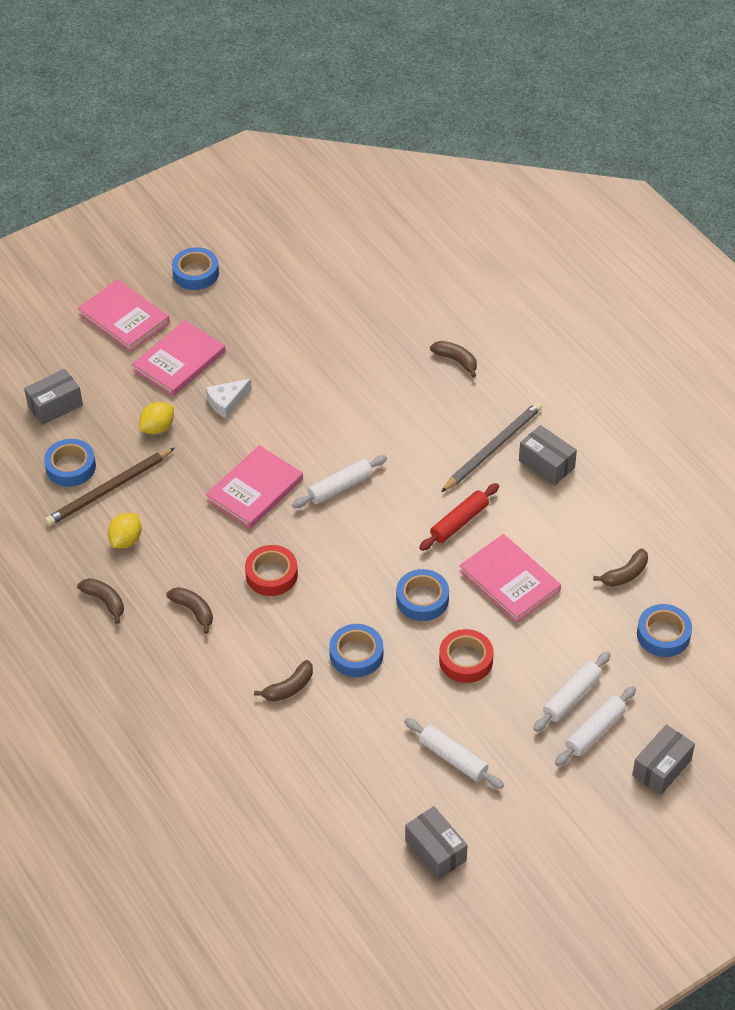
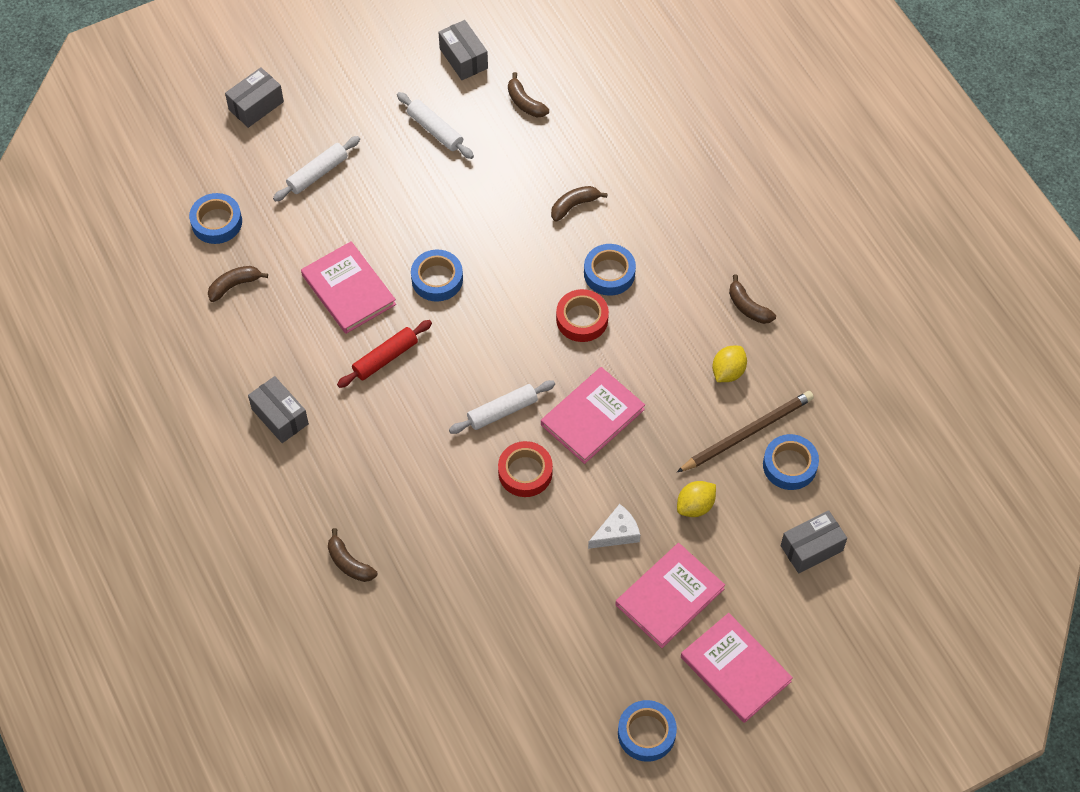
camera: 175 degrees left, 10 degrees up
brown banana [166,587,213,634] -> brown banana moved to [508,72,549,117]
blue tape [329,624,383,677] -> blue tape moved to [584,244,636,296]
red tape [439,629,493,683] -> red tape moved to [498,441,553,497]
grey pencil [441,402,542,492] -> none
white rolling pin [555,686,636,766] -> none

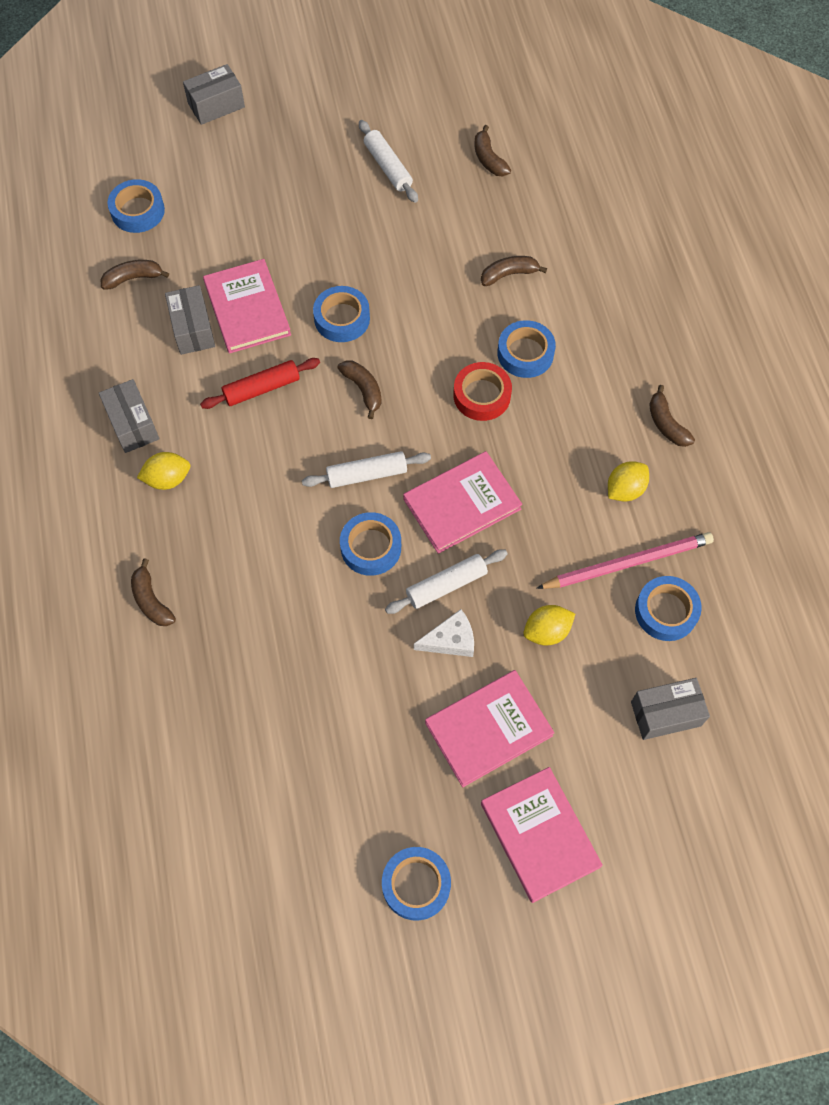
camera: 15 degrees right, 5 degrees up
white rolling pin [273,136,360,202] -> white rolling pin moved to [385,549,508,614]
grey box [438,20,488,80] -> grey box moved to [165,285,215,355]
red tape [498,441,553,497] -> blue tape [340,512,401,576]
brown pencil [677,391,814,472] -> pink pencil [536,532,714,589]
none -> yellow lemon [137,452,190,490]
none -> brown banana [337,361,382,419]

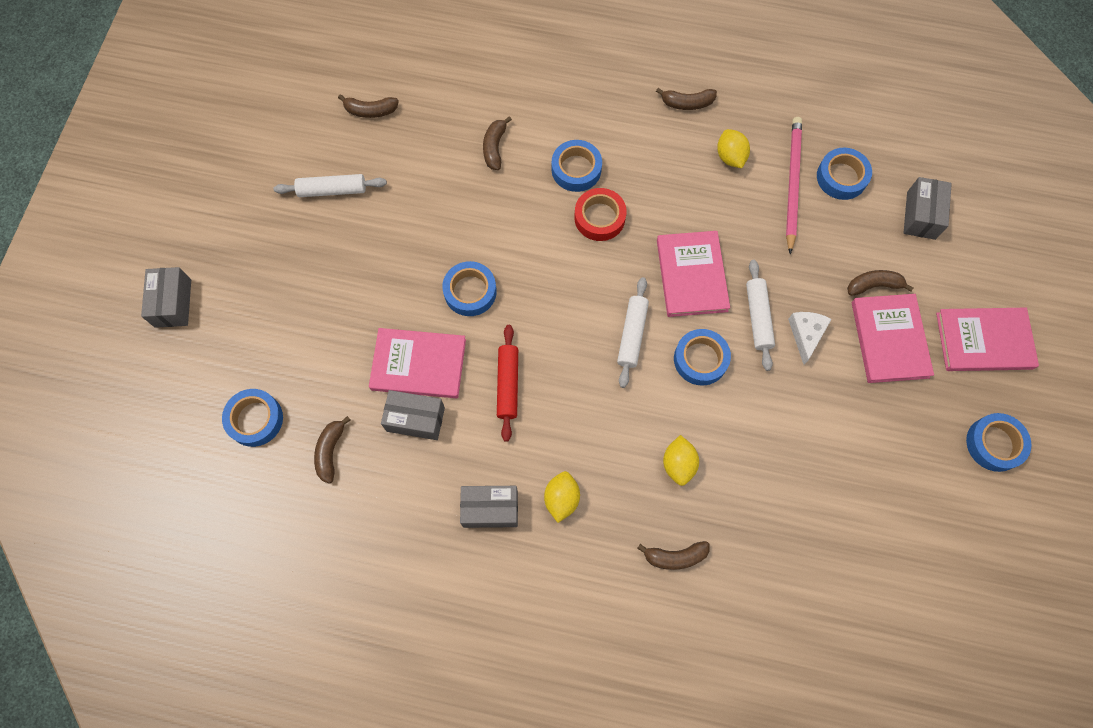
camera: 65 degrees left, 5 degrees up
brown banana [337,361,382,419] -> brown banana moved to [847,270,913,296]
yellow lemon [523,605,575,646] -> yellow lemon moved to [663,435,699,486]

